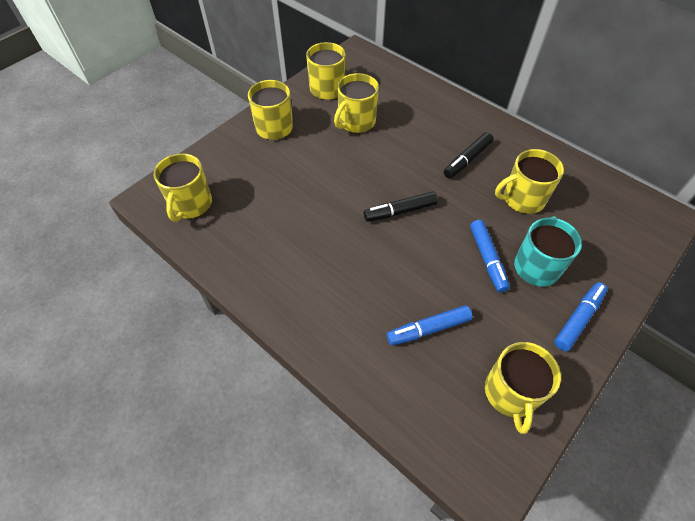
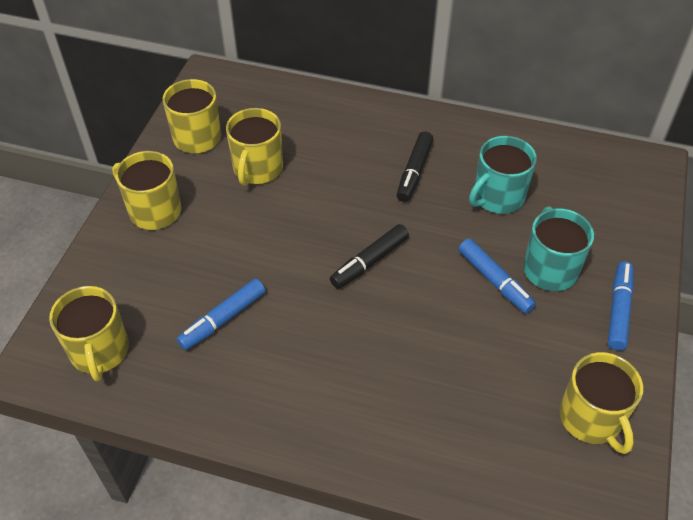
camera: 25 degrees left, 5 degrees down
blue marker [387,305,472,346] -> blue marker moved to [177,278,266,350]
yellow mug [495,149,564,214] -> turquoise mug [469,136,537,214]

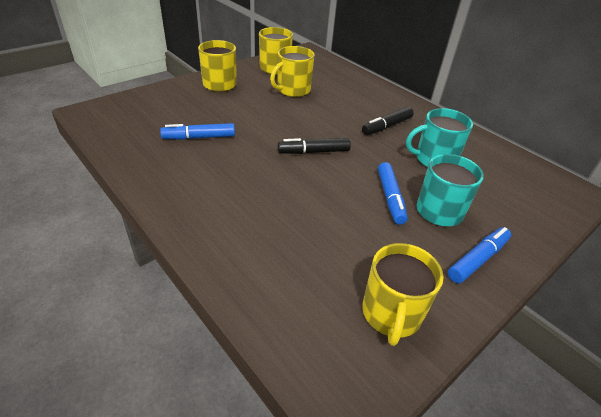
camera: 30 degrees right, 10 degrees down
yellow mug [49,286,129,382] -> none

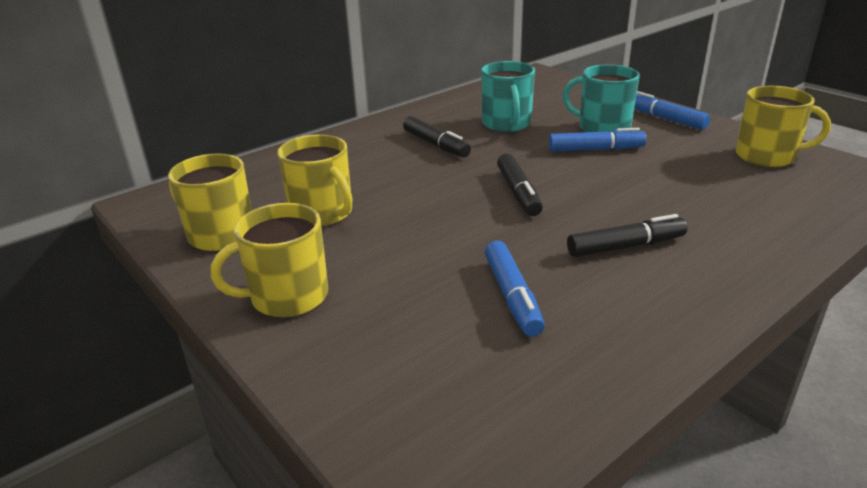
camera: 85 degrees left, 10 degrees down
none -> black marker [567,214,687,257]

